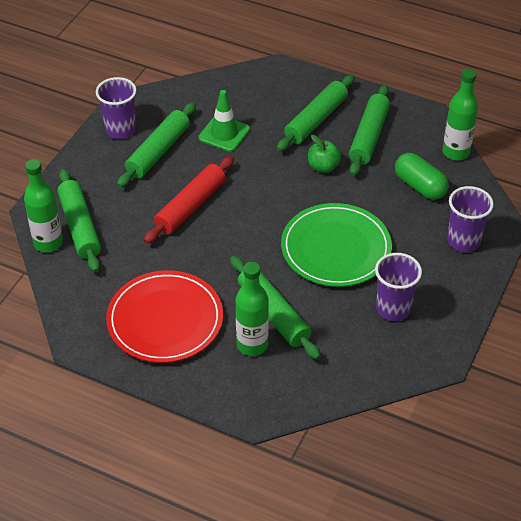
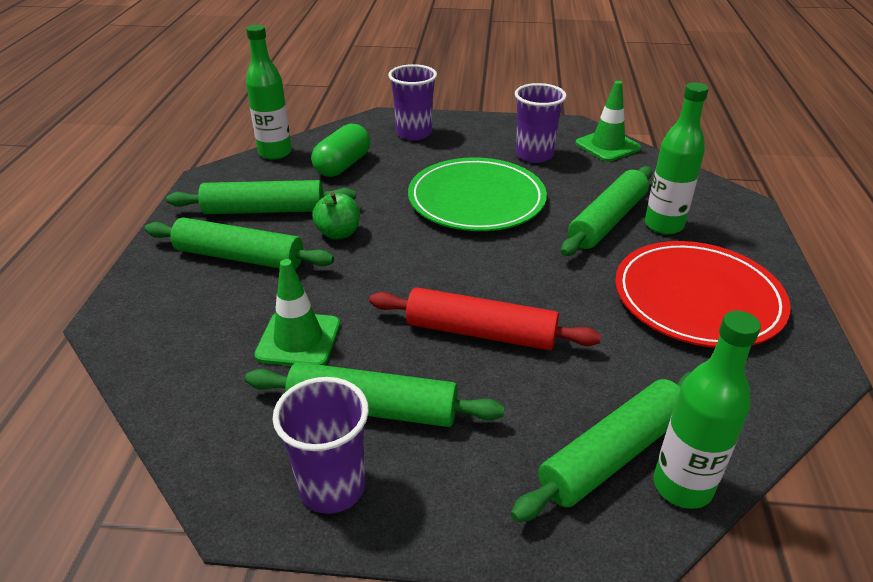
camera: 110 degrees left, 10 degrees down
none -> green traffic cone [575,81,641,162]

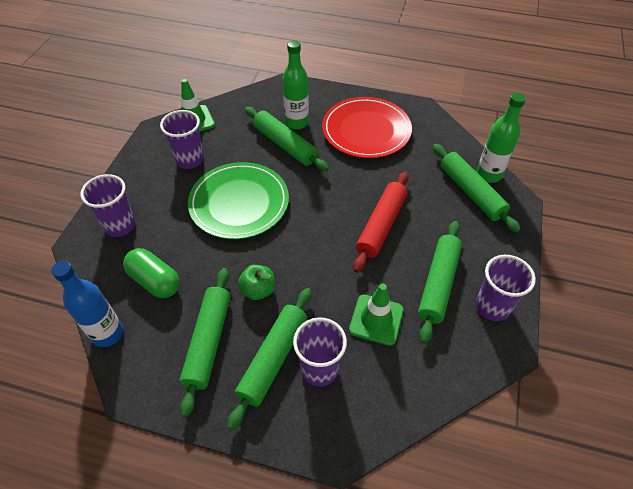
camera: 80 degrees left, 15 degrees up
green bottle [246,25,292,160] -> blue bottle [51,261,123,347]
none -> purple cup [293,317,347,387]

